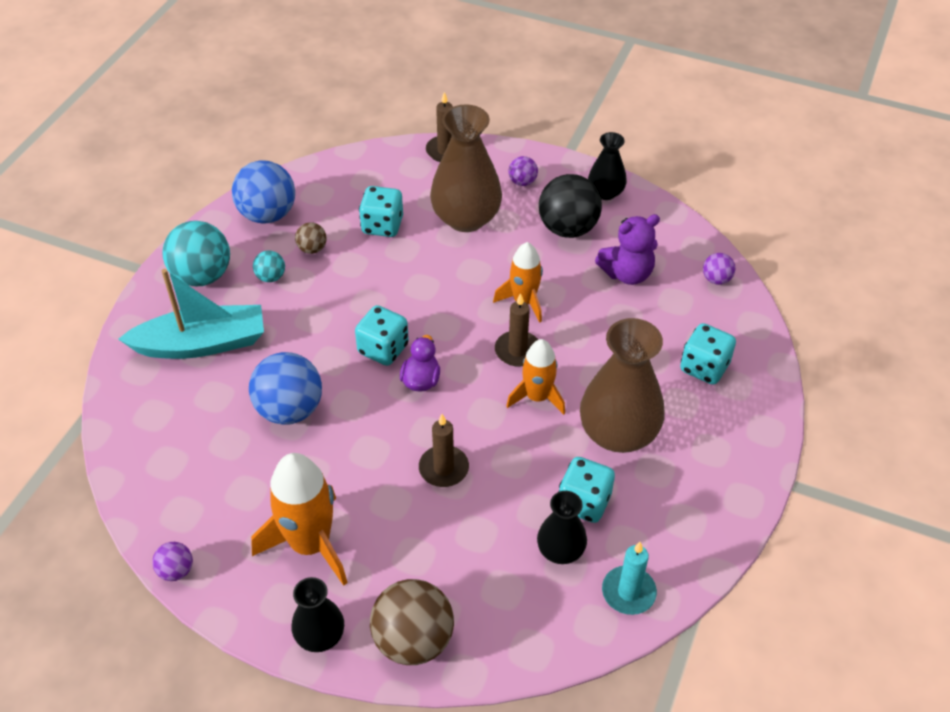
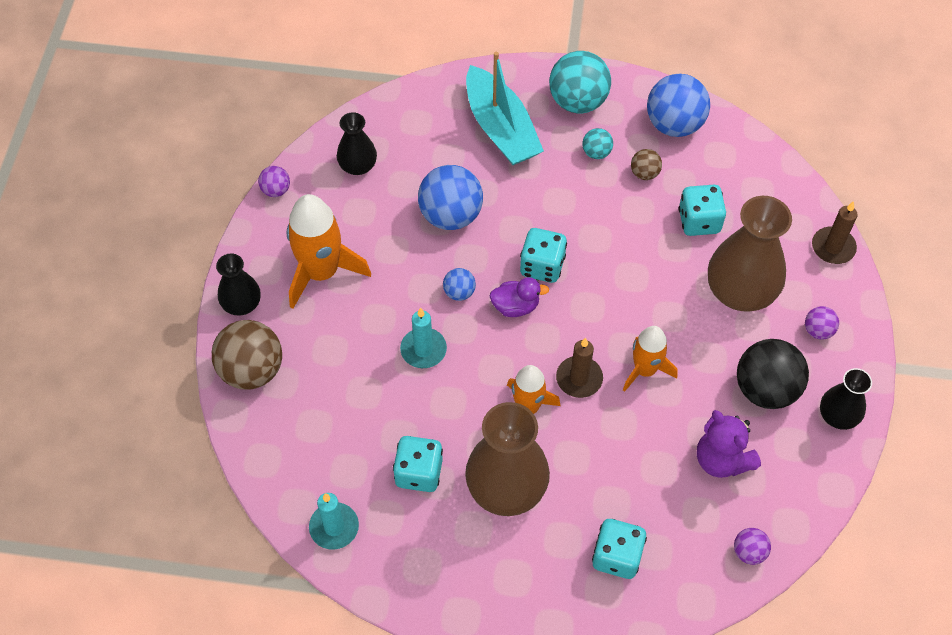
camera: 75 degrees right, 10 degrees up
brown candle [419,414,469,487] -> turquoise candle [400,308,447,368]
black vase [537,491,587,564] -> black vase moved to [337,112,377,175]
none -> blue ball [443,268,476,301]

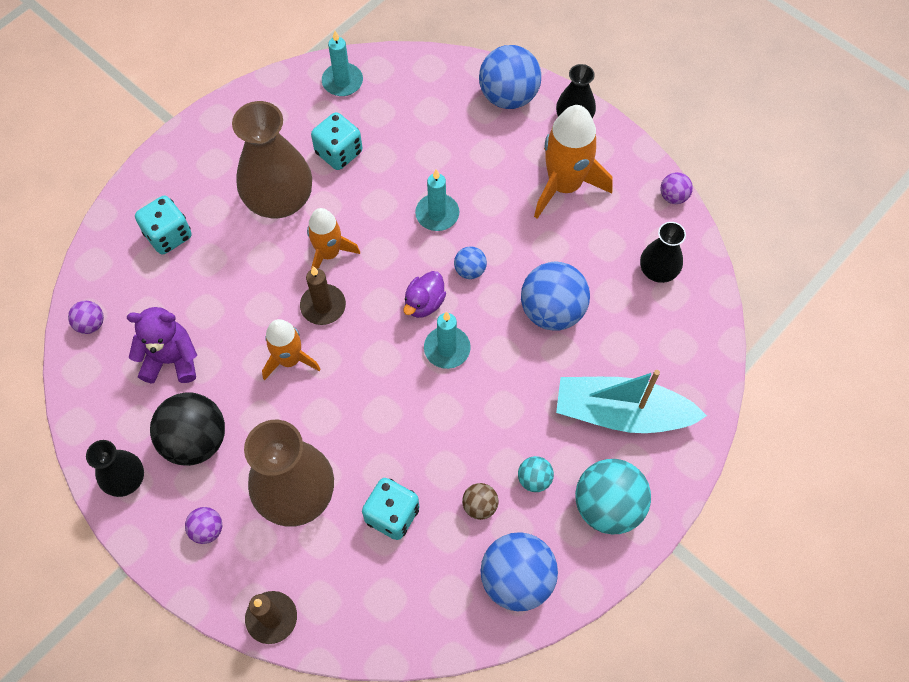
camera: 125 degrees right, 5 degrees up
brown ball [212,320,282,390] -> blue ball [479,45,541,109]
turquoise dice [520,228,567,283] -> turquoise candle [424,312,471,369]

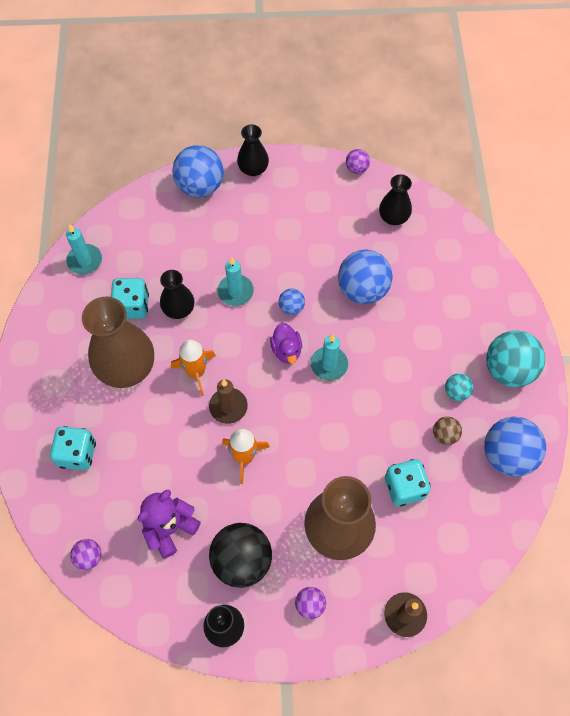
camera: 45 degrees left, 0 degrees up
orange rocket [534,105,613,219] -> none
turquoise boat [556,370,707,433] -> none
none -> black vase [160,270,194,319]

